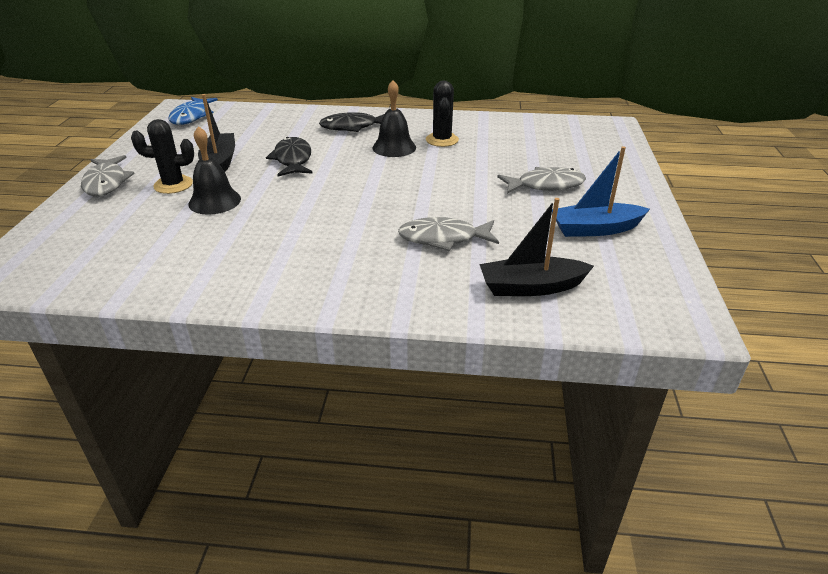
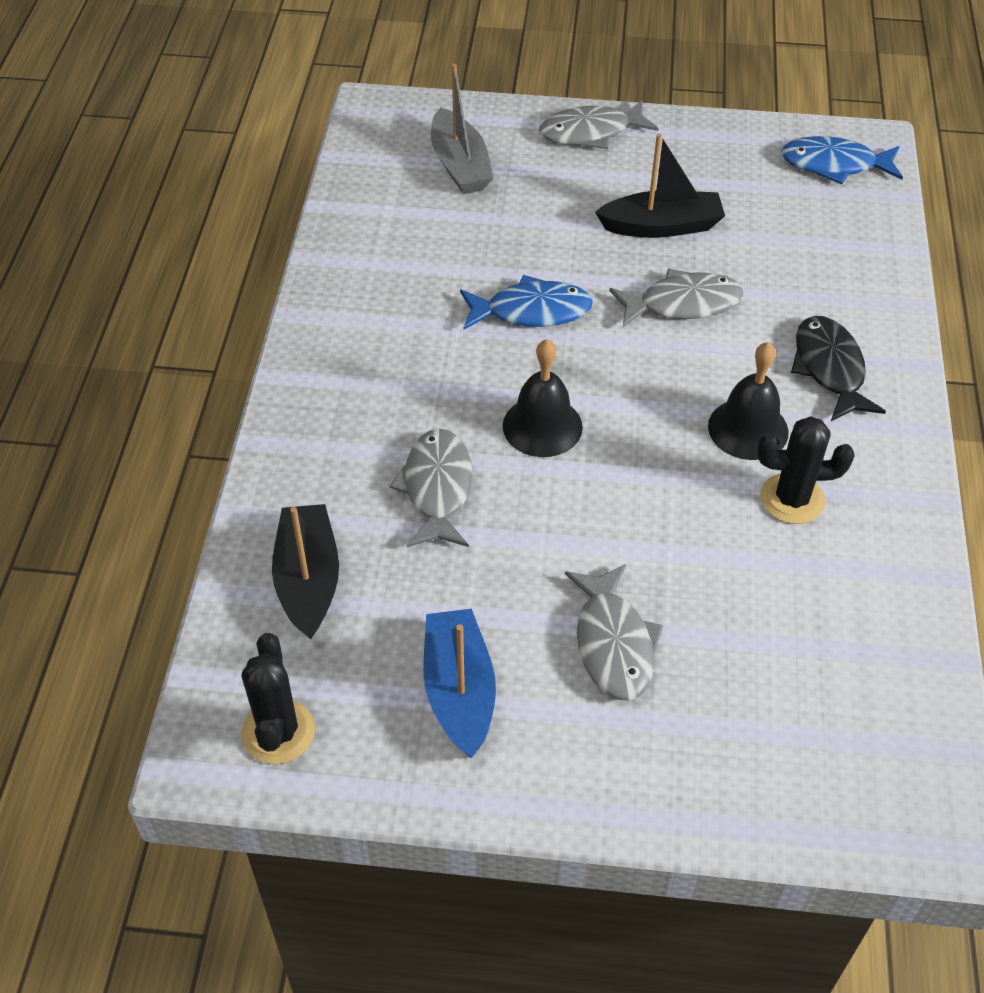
camera: 90 degrees right, 15 degrees up
black cactus [131,119,194,194] -> black cactus moved to [241,633,315,764]
black bell [188,126,241,215] -> black bell moved to [503,339,583,457]
black fish [266,137,313,177] -> grey fish [609,268,743,327]
none -> grey boat [431,64,494,194]
none -> blue fish [460,275,593,330]

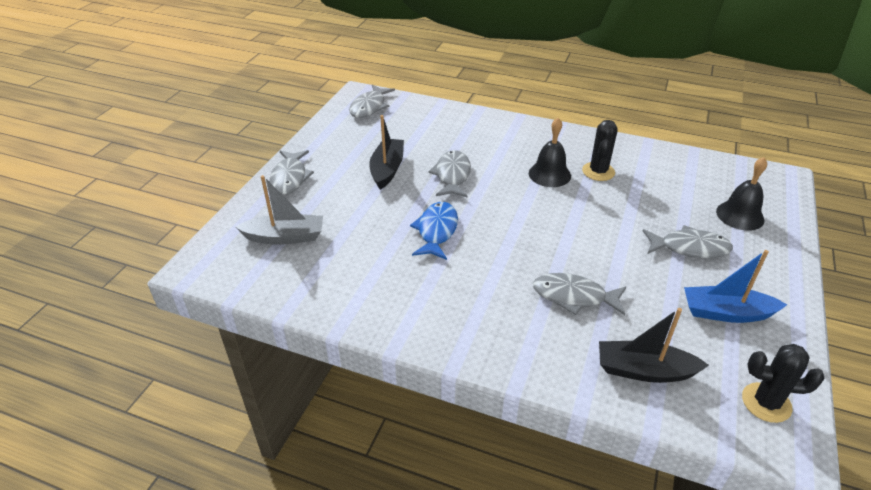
camera: 75 degrees left, 10 degrees down
black bell [503,339,583,457] -> black bell moved to [716,157,767,231]
blue fish [781,136,903,184] -> grey fish [349,84,395,118]
black fish [791,316,886,421] -> none

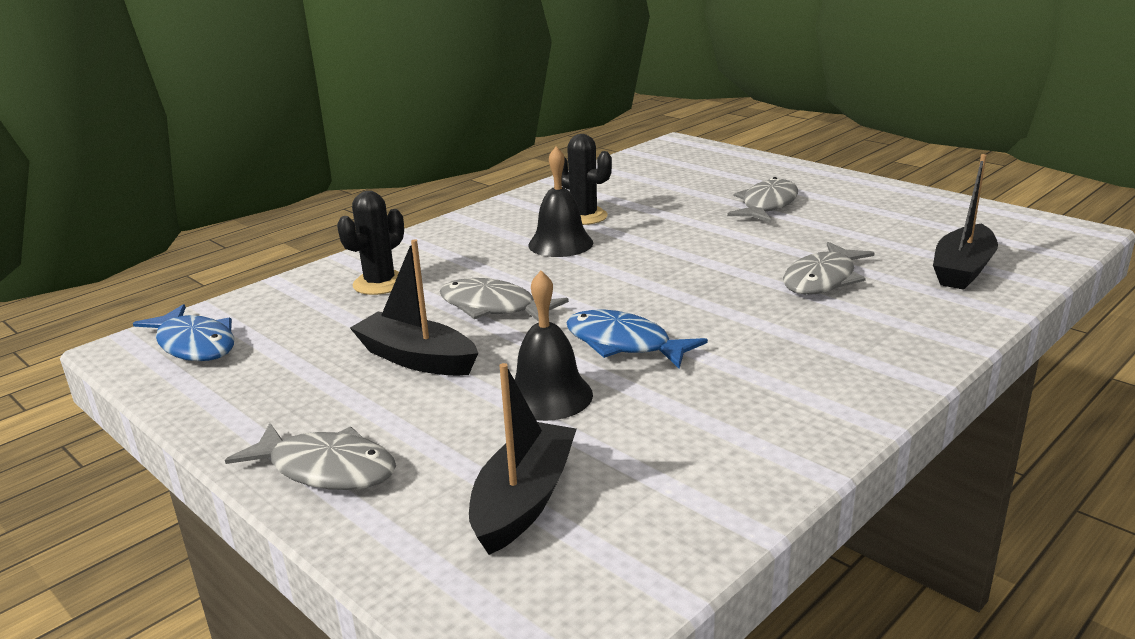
camera: 65 degrees left, 15 degrees down
grey boat [236,175,323,245] -> black boat [469,363,576,555]
grey fish [349,84,395,118] -> blue fish [133,304,235,361]
blue boat [684,250,787,323] -> none
black bell [716,157,767,231] -> black bell moved to [514,271,593,421]
black cactus [742,344,825,423] -> black cactus moved to [337,191,404,295]

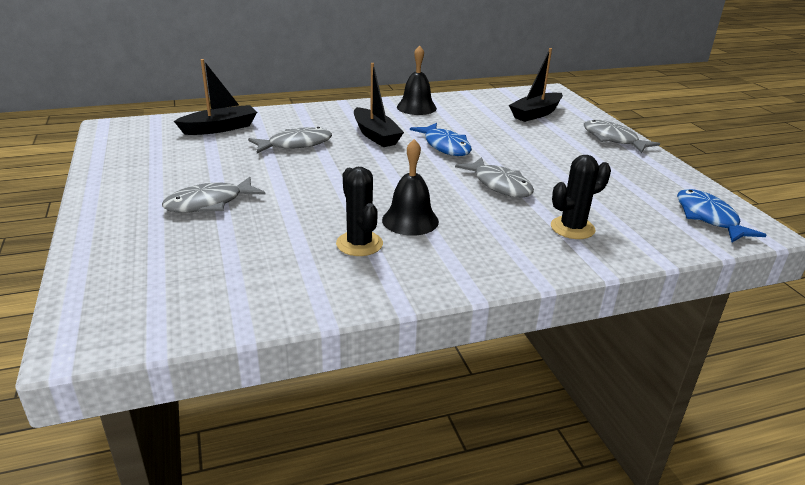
camera: 155 degrees left, 5 degrees up
black boat [350,239,478,376] -> black boat moved to [354,63,404,147]
black bell [514,271,593,421] -> black bell moved to [397,45,437,115]

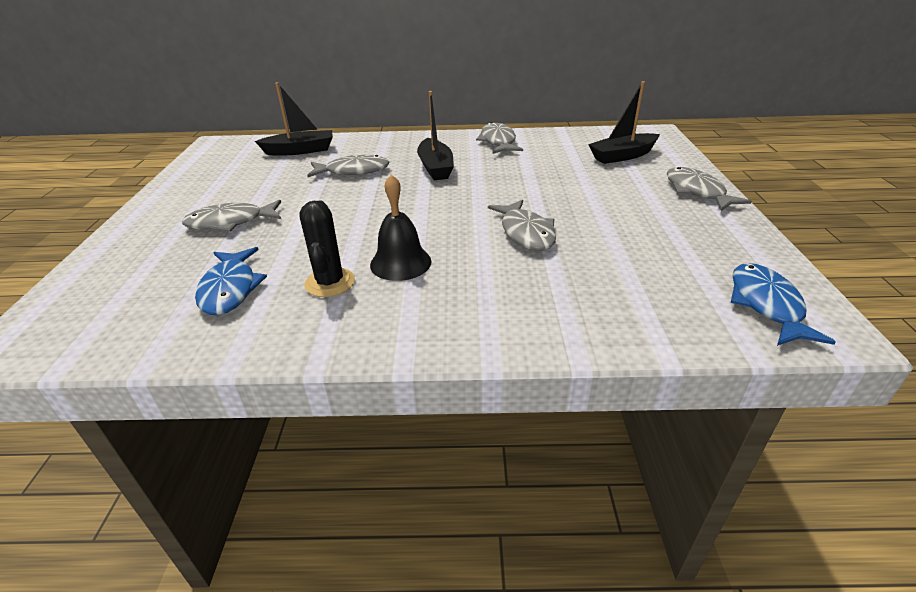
camera: 20 degrees right, 5 degrees up
black bell [397,45,437,115] -> grey fish [476,122,523,154]
blue fish [410,123,472,156] -> blue fish moved to [195,247,267,315]
black cactus [551,155,611,239] -> none

